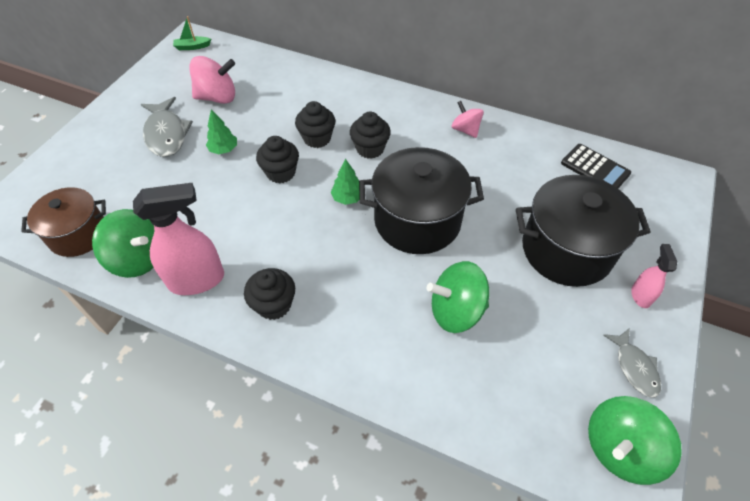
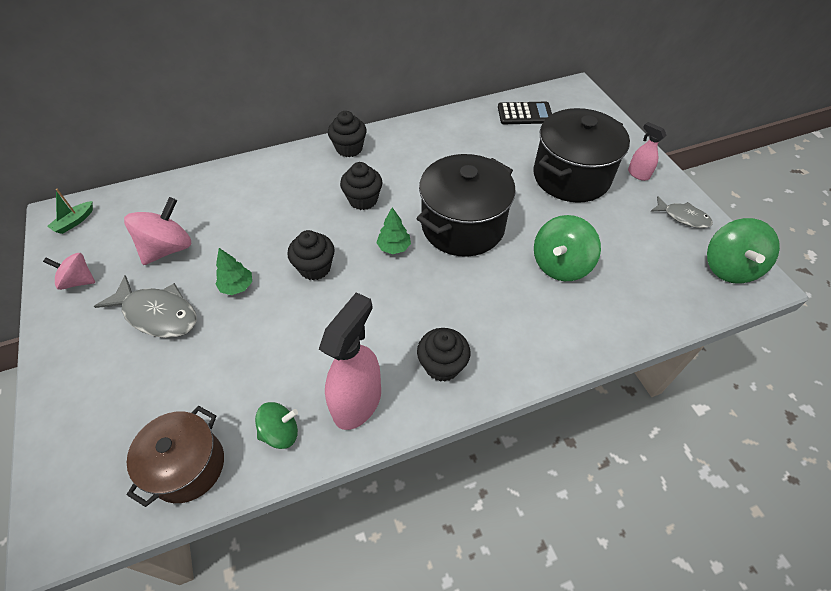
camera: 45 degrees left, 0 degrees up
green spinning top [92,209,154,278] -> green spinning top [255,402,298,449], size x0.62
black cupcake [295,101,335,148] -> black cupcake moved to [328,111,367,157]
pink spinning top [452,101,484,138] -> pink spinning top moved to [43,253,95,290]

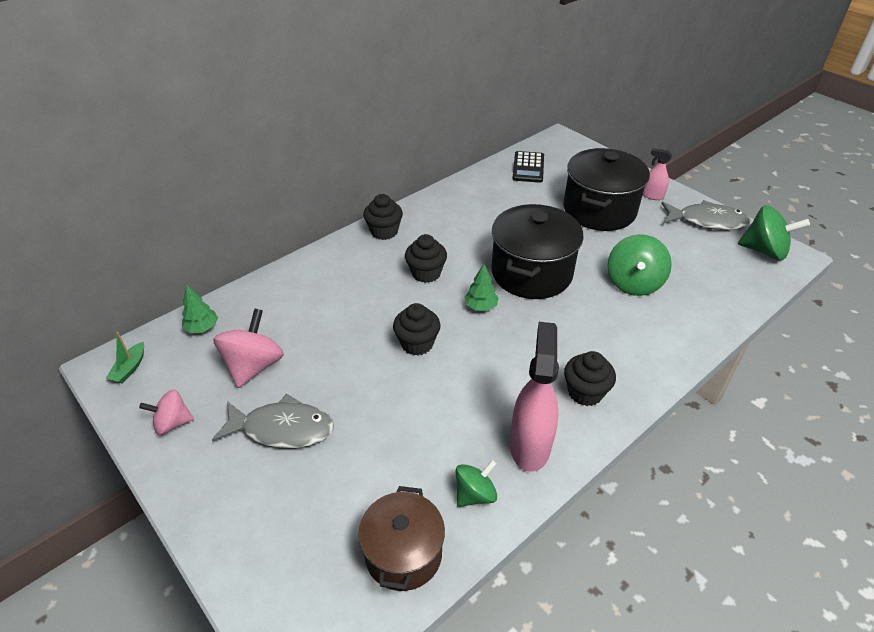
camera: 20 degrees left, 10 degrees down
green tree [215,248,252,295] -> green tree moved to [182,285,218,333]
black calculator [498,102,552,124] -> black calculator turned 120 degrees clockwise [512,151,544,183]
grey fish [650,196,713,228] -> grey fish [661,200,751,230], size x1.62
green spinning top [707,218,780,284] -> green spinning top turned 60 degrees counterclockwise [738,205,810,261]

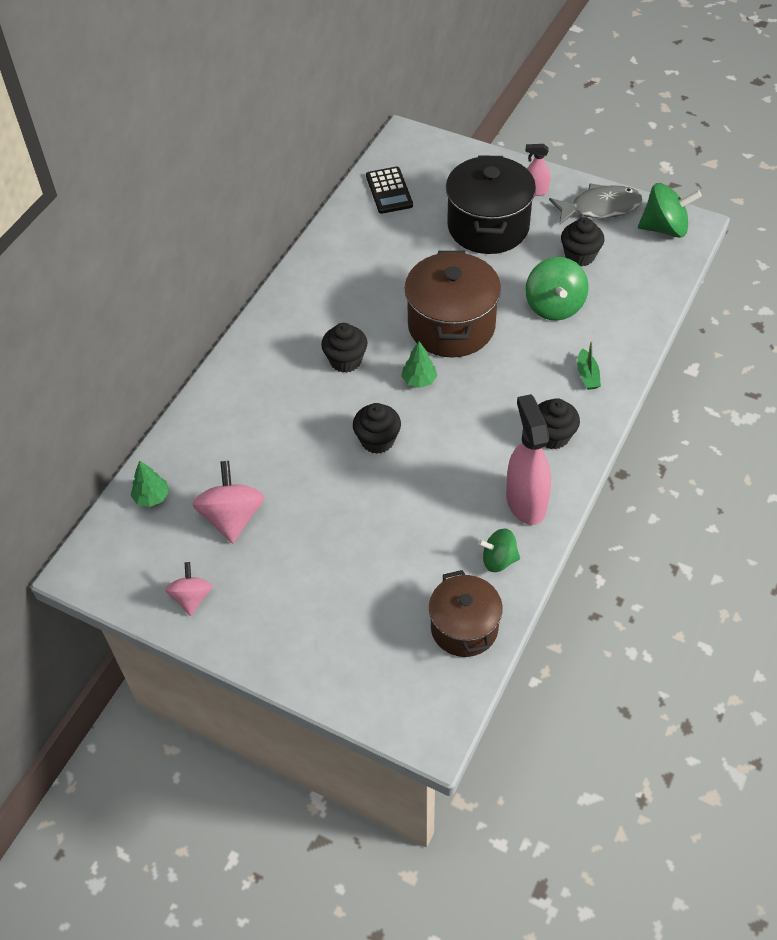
camera: 20 degrees left, 10 degrees up
green boat [105,332,144,384] -> green boat moved to [577,341,601,390]
pink spinning top [139,390,194,435] -> pink spinning top turned 120 degrees clockwise [165,562,212,616]
grey fish [212,394,334,448] -> none
black cupcake [363,194,403,240] -> black cupcake moved to [561,217,604,267]
green spinning top [456,460,497,507] -> green spinning top turned 120 degrees counterclockwise [478,528,520,572]
black pot [491,204,584,299] -> brown pot [404,251,501,358]

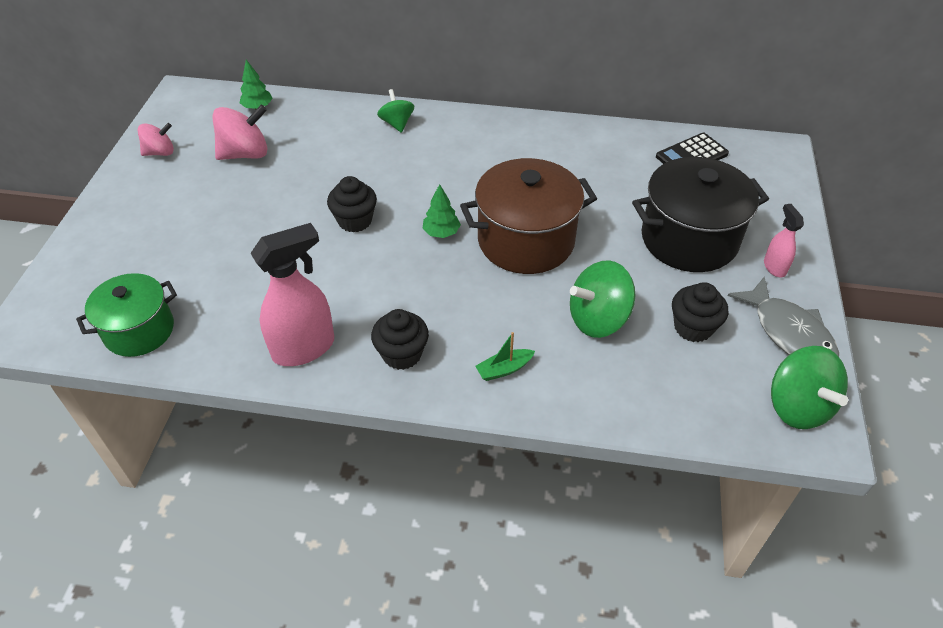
camera: 70 degrees right, 5 degrees down
black cupcake [321,323,367,373] -> none
brown pot [429,570,503,657] -> green pot [76,273,177,357]
green spinning top [478,528,520,572] -> green spinning top moved to [377,89,414,133]

